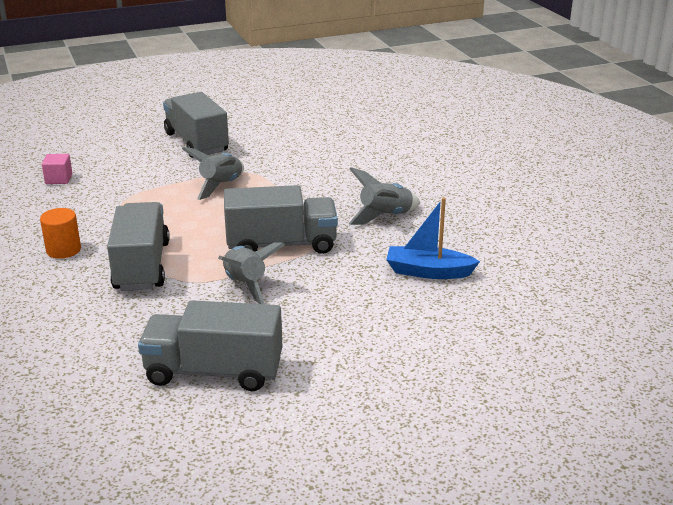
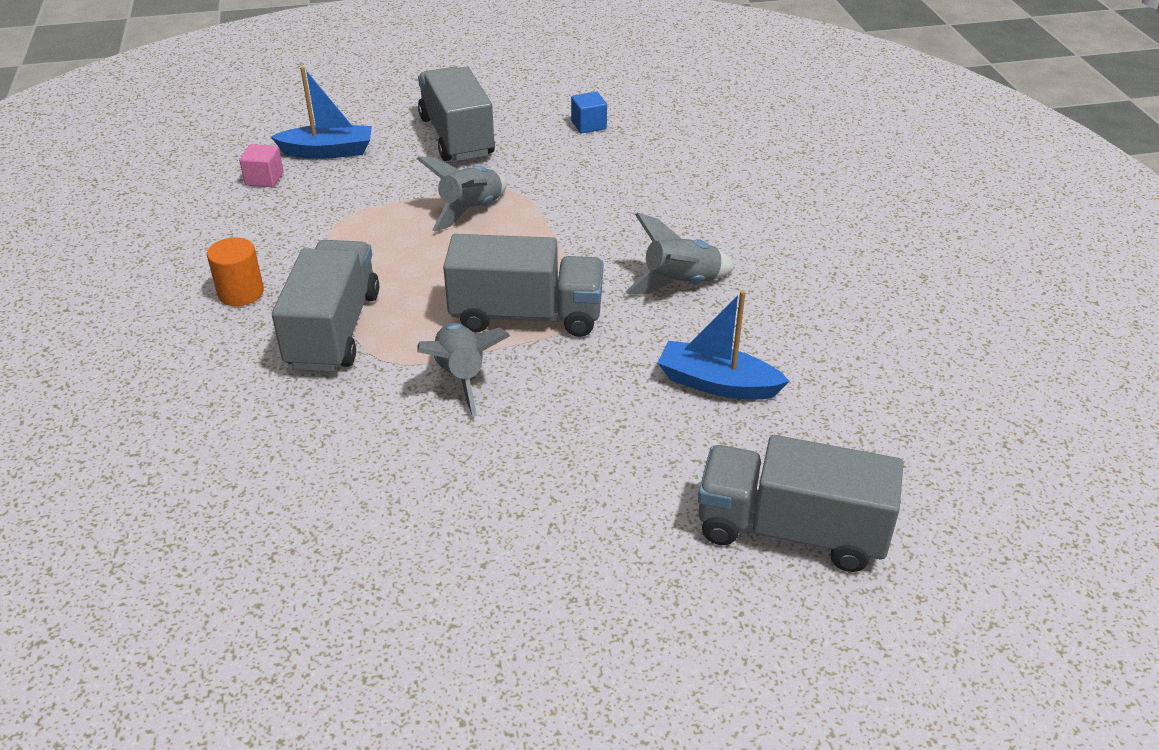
camera: 10 degrees right, 10 degrees up
grey truck [138,300,282,391] -> grey truck moved to [698,435,903,572]
none -> blue boat [271,67,372,159]
none -> blue cube [571,92,607,133]

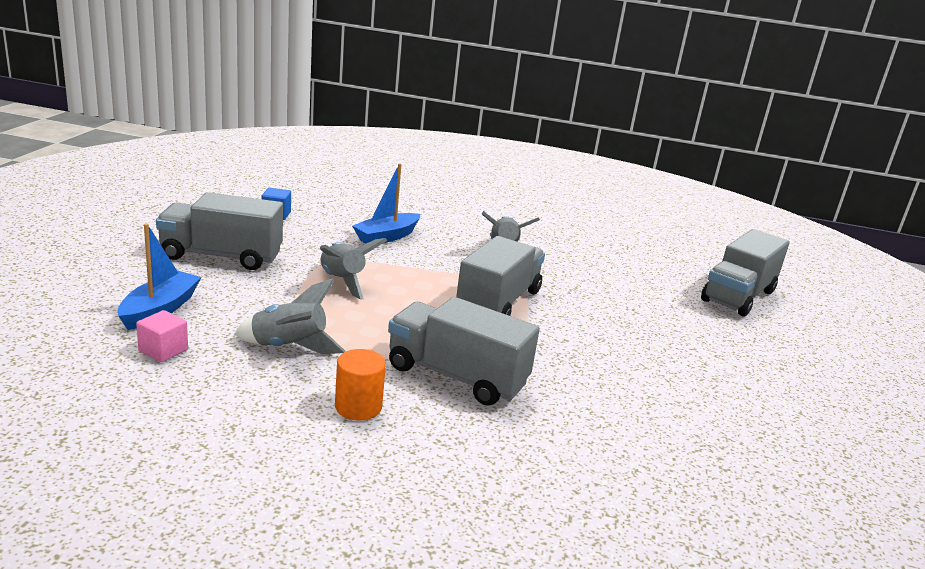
camera: 70 degrees left, 15 degrees down
grey rocket [417,323,510,417] -> grey rocket moved to [235,278,345,354]
blue boat [658,290,789,400] -> blue boat moved to [352,163,420,243]

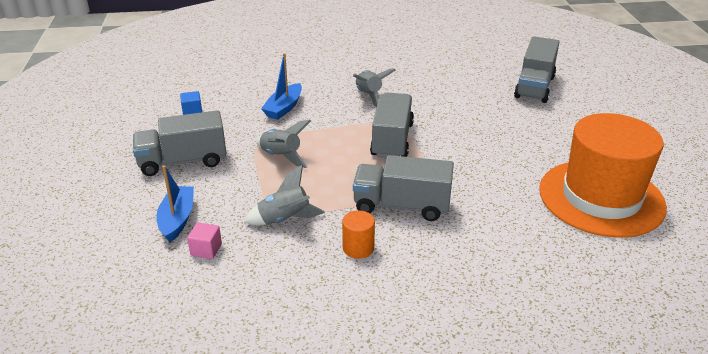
camera: 15 degrees left, 10 degrees up
none -> orange hat [539,113,667,238]

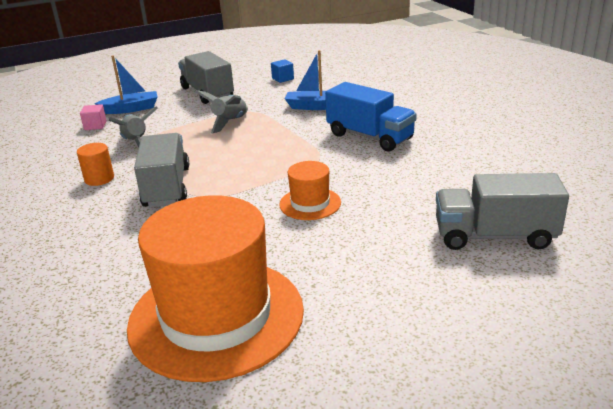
camera: 75 degrees right, 5 degrees down
grey rocket [353,69,396,107] -> blue truck [325,82,417,151]
grey truck [370,93,414,158] -> none
none -> orange hat [279,161,341,220]

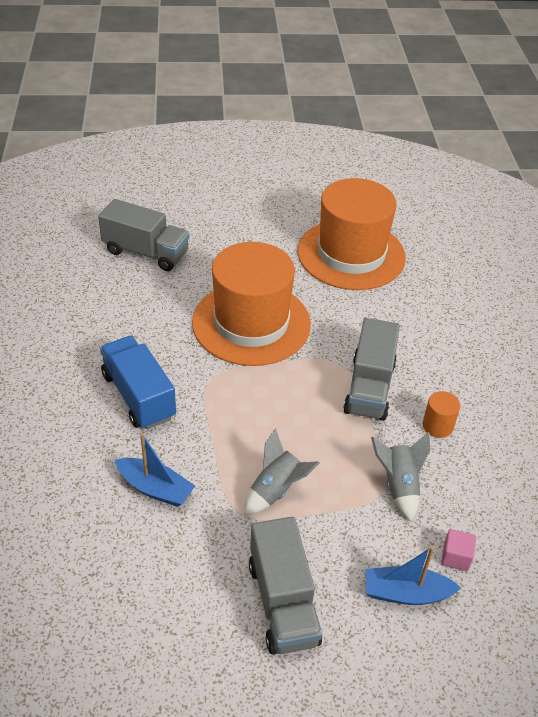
camera: 165 degrees left, 15 degrees up
blue cube [271,59,294,83] -> none
orange hat [279,161,341,220] -> orange hat [192,242,311,366], size x2.21

